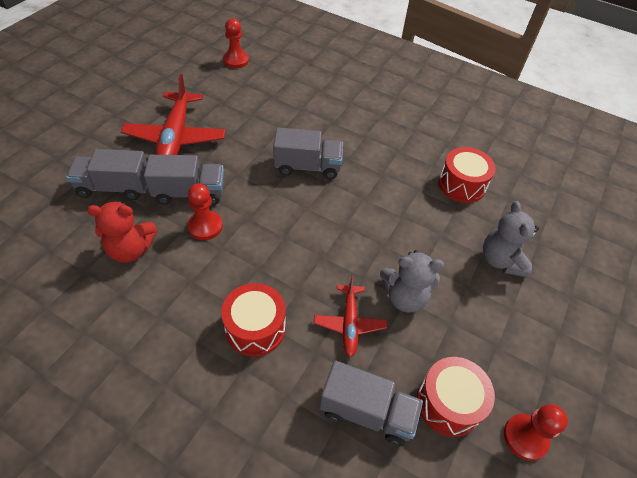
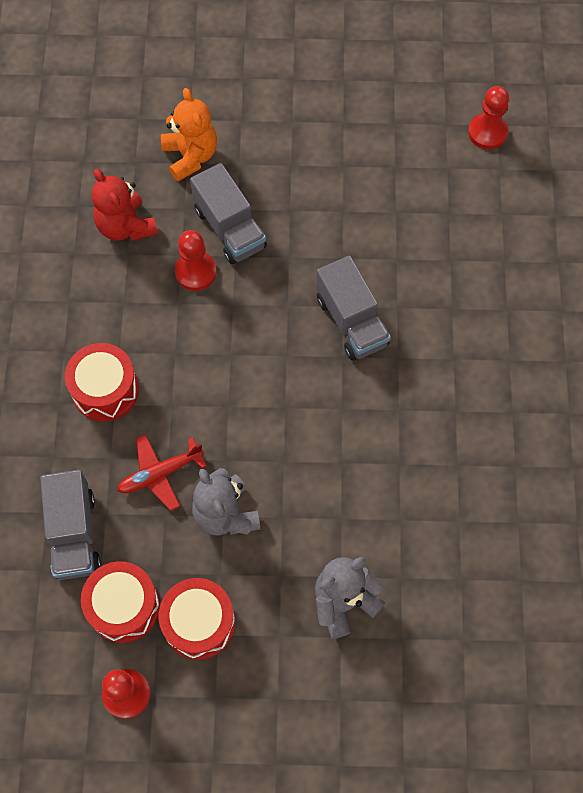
camera: 65 degrees right, 15 degrees up
grey truck [66,149,147,200] -> orange teddy bear [161,88,217,182]
red plane [121,74,226,155] -> none
red drum [438,147,496,203] -> red drum moved to [159,578,235,660]

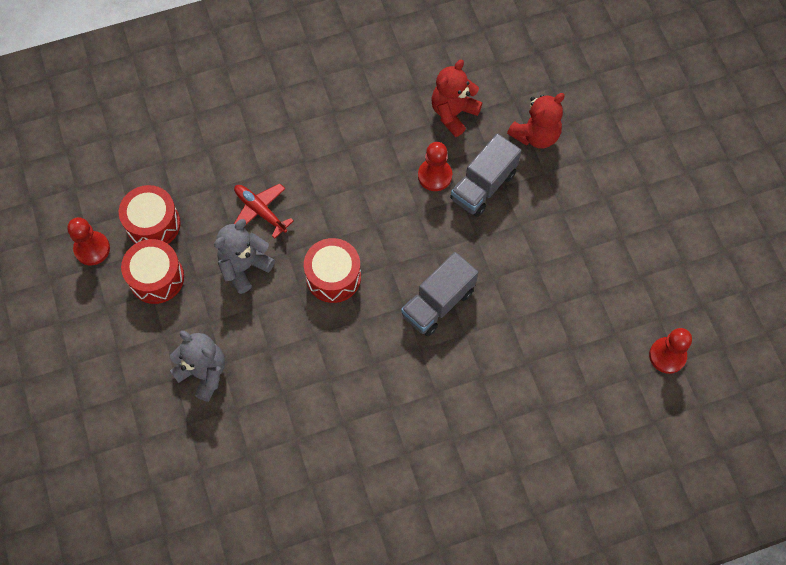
camera: 70 degrees right, 0 degrees up
grey truck [40,470,101,580] -> none
red drum [65,343,139,421] -> red drum moved to [304,238,361,303]
orange teddy bear [161,88,217,182] -> red teddy bear [507,93,565,149]

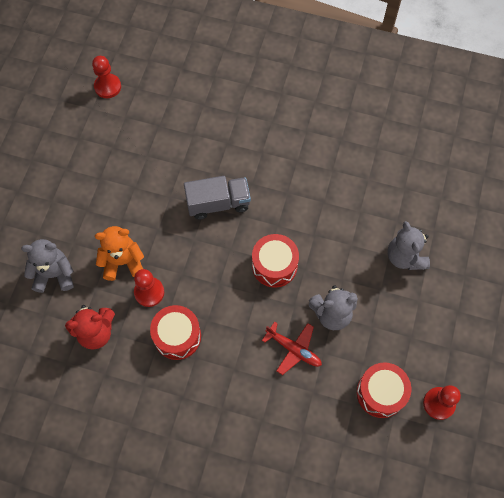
camera: 145 degrees left, 0 degrees up
red drum [121,239,184,304] -> red drum moved to [150,305,201,360]
red plane [234,183,294,238] -> red plane turned 45 degrees counterclockwise [262,322,322,375]
grey truck [450,133,521,217] -> orange teddy bear [95,226,144,281]
red teddy bear [507,93,565,149] -> grey teddy bear [21,239,74,293]

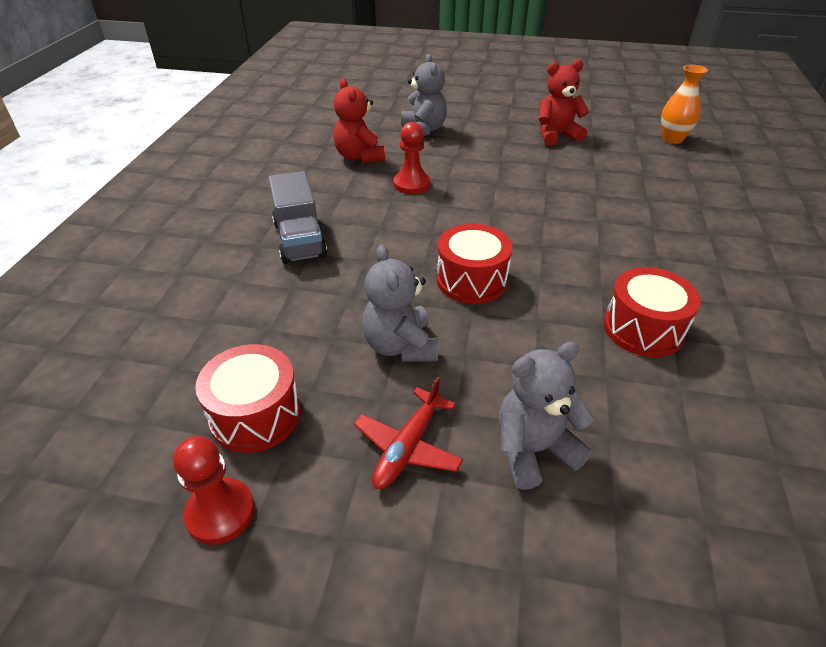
camera: 85 degrees right, 25 degrees down
red pawn [92,56,121,98] -> orange vase [661,65,708,144]
orange teddy bear [95,226,144,281] -> none
red drum [150,305,201,360] -> red drum moved to [604,267,701,357]
grey truck [184,176,251,220] -> grey truck moved to [268,171,327,264]
red plane [262,322,322,375] -> red plane moved to [354,377,463,489]
none -> red teddy bear [538,60,589,146]

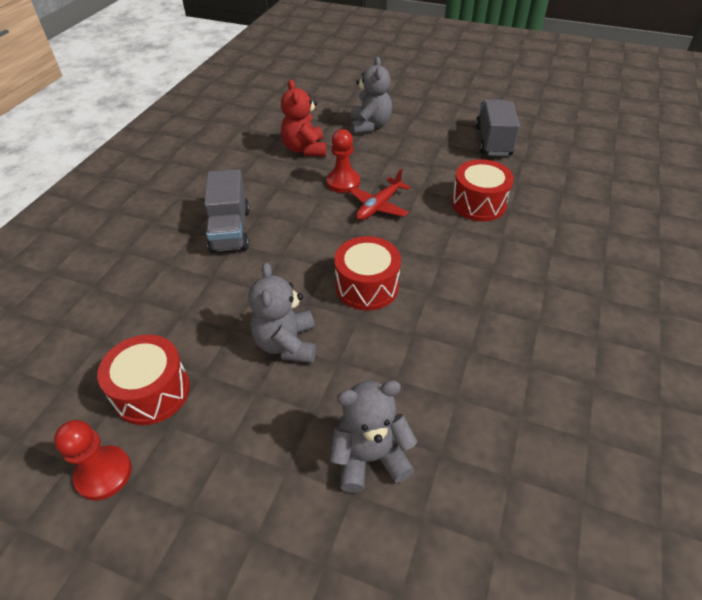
camera: 10 degrees right, 5 degrees up
red plane [354,377,463,489] -> red plane moved to [349,169,410,220]
red teddy bear [538,60,589,146] -> grey truck [475,99,520,156]
red drum [604,267,701,357] -> red drum moved to [452,159,514,221]
orange vase [661,65,708,144] -> none

